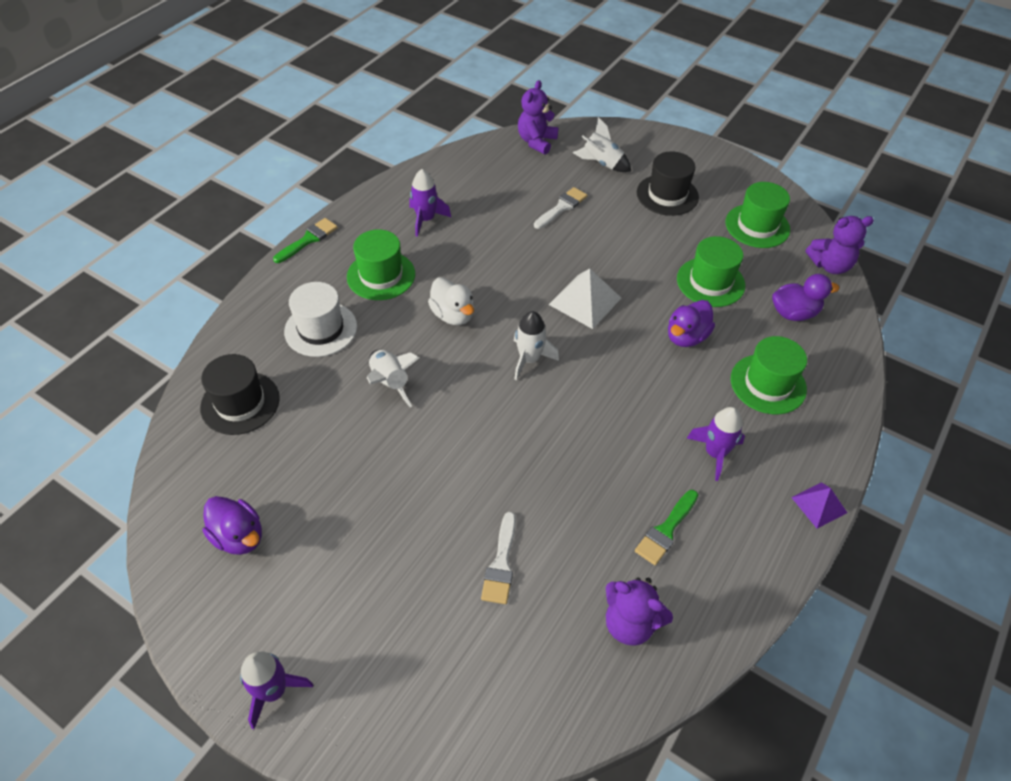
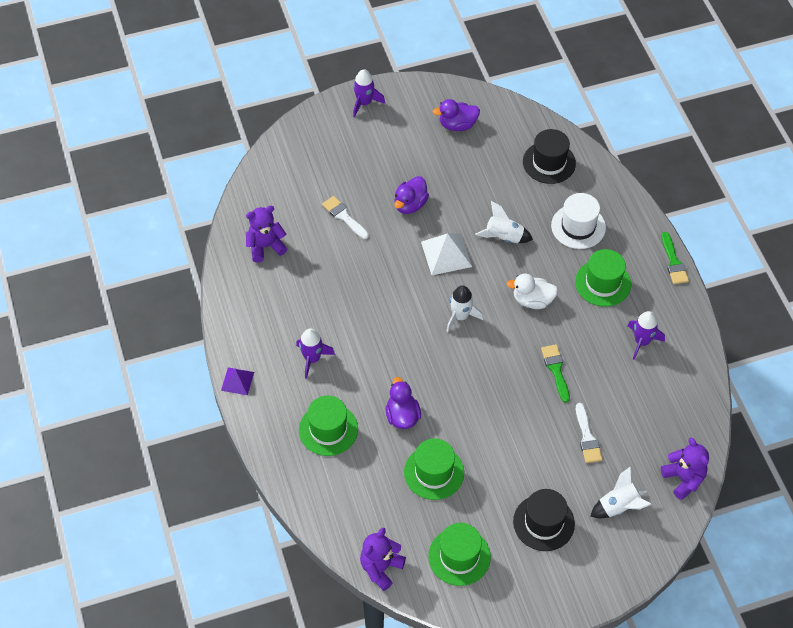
camera: 130 degrees right, 5 degrees up
white pyramid [549,268,621,329] -> white pyramid moved to [421,233,472,275]
green brush [635,490,698,565] -> green brush moved to [541,344,570,403]
purple duck [772,274,839,321] -> purple duck moved to [394,176,429,214]

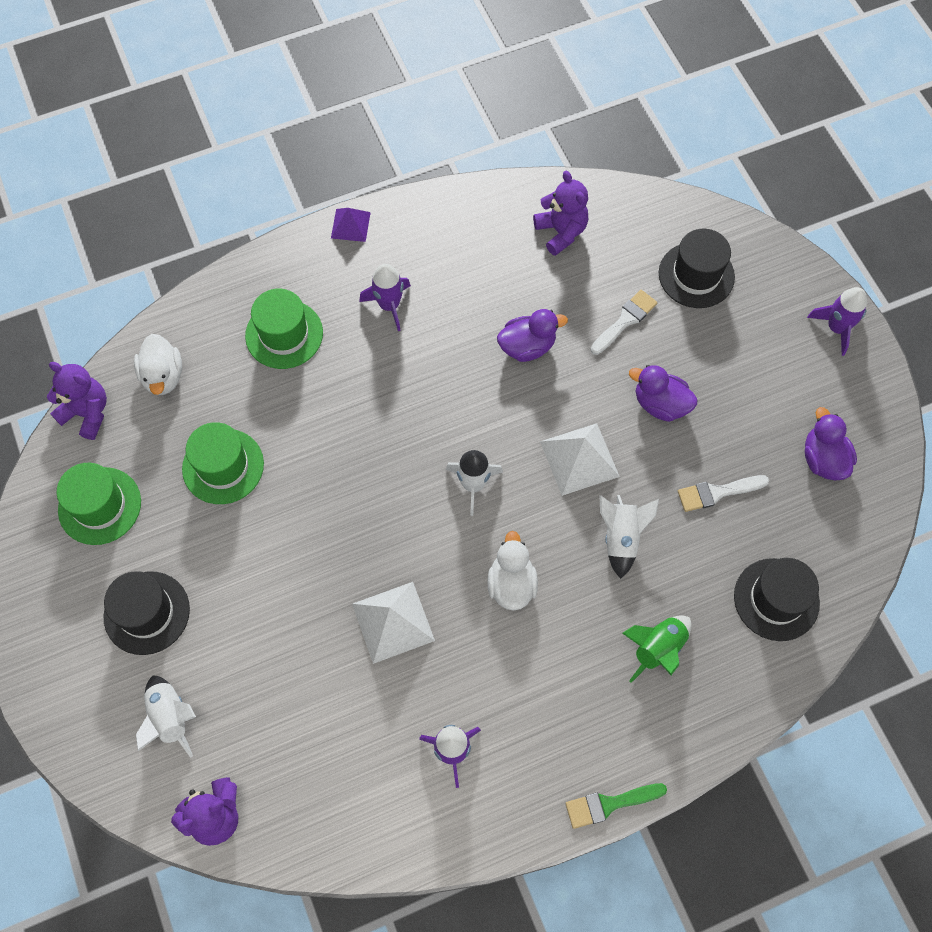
camera: 85 degrees right, 10 degrees up
purple duck [386,377,421,429] -> purple duck moved to [497,309,568,362]
green brush [541,344,570,403] -> white pyramid [352,582,435,664]
white hat [551,193,606,249] -> green rocket [622,615,692,683]
green hat [575,249,631,307] -> none
white brush [576,403,603,463] -> white brush moved to [678,475,769,512]
none -> white duck [134,334,182,395]
none -> black hat [659,229,735,308]

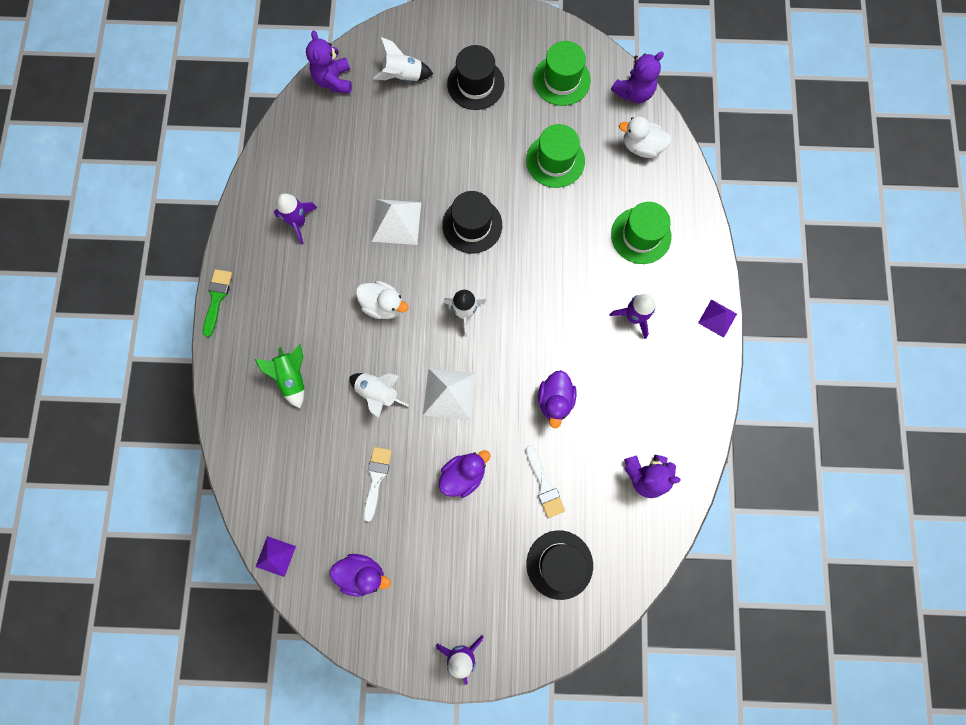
camera: 115 degrees right, 10 degrees up
black hat [734,558,820,641] -> black hat moved to [442,191,502,253]
none -> purple pyramid [255,536,296,577]

